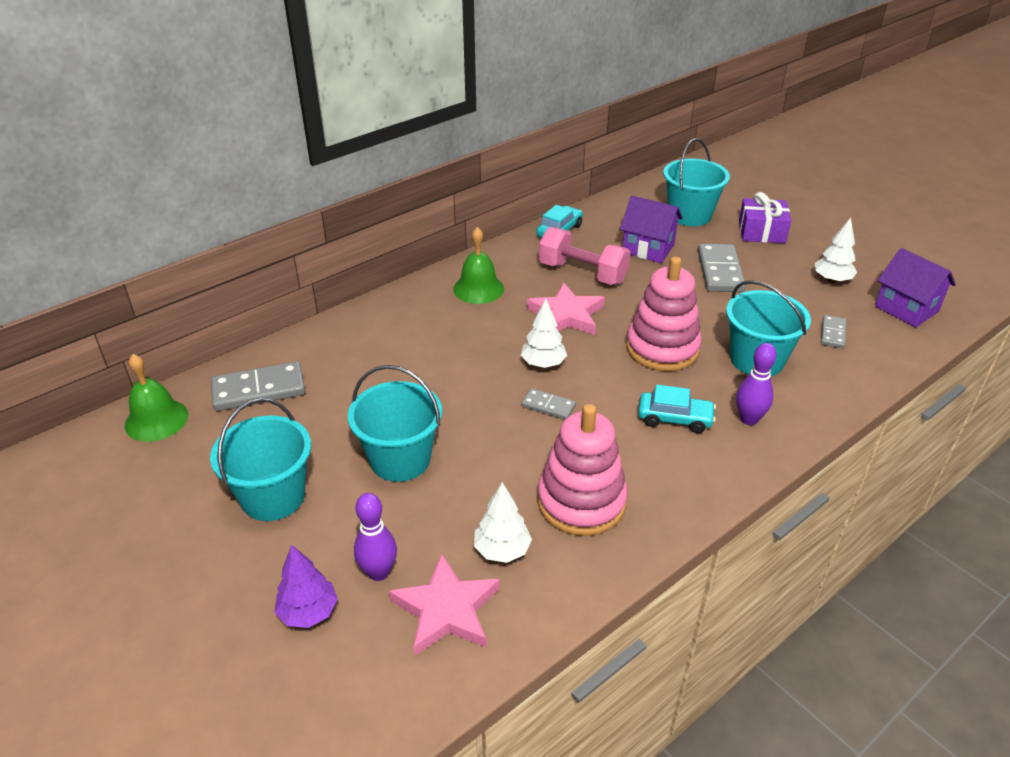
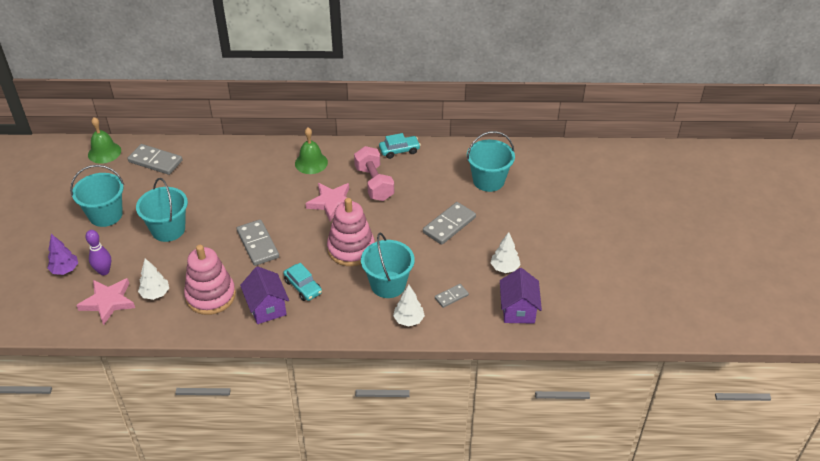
camera: 40 degrees right, 5 degrees up
white tree [521,299,567,368] -> white tree moved to [393,285,425,327]
grey domino [521,388,576,420] -> grey domino [237,219,279,266], size x1.81
purple house [620,196,683,263] -> purple house moved to [240,266,289,324]
purple bowling pin [736,343,777,425] -> none
purple gift [739,192,792,243] -> none

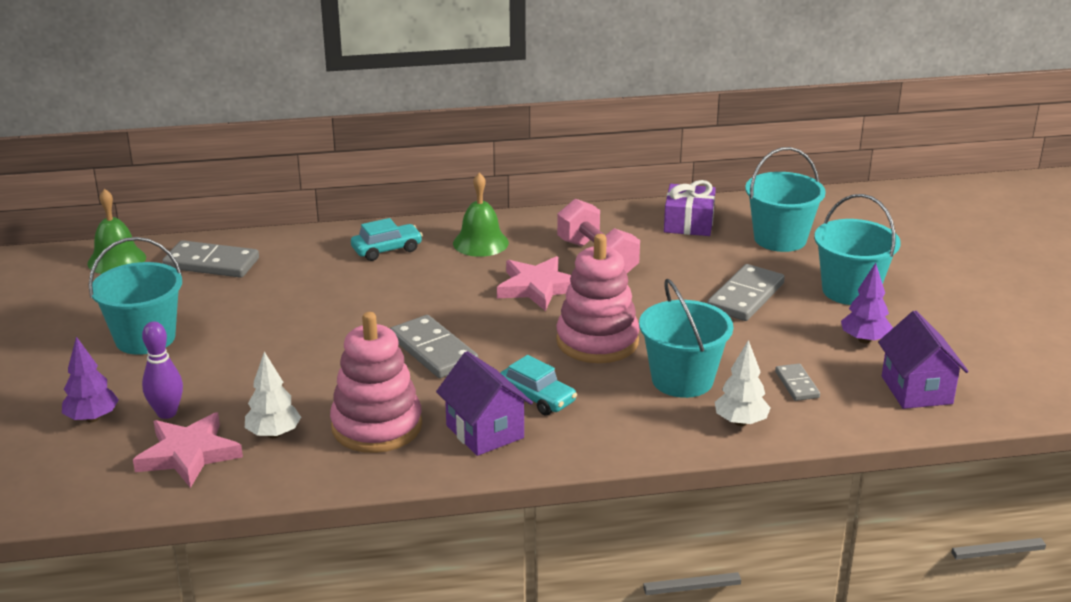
camera: 10 degrees left, 15 degrees down
turquoise bucket [136,178,188,242] -> turquoise bucket moved to [814,194,901,305]
turquoise car [379,133,421,159] -> turquoise car moved to [351,218,423,261]
grey domino [435,284,469,308] -> grey domino turned 60 degrees counterclockwise [775,364,820,401]
white tree [491,232,521,273] -> purple tree [841,263,893,344]
none -> purple gift [664,180,716,236]

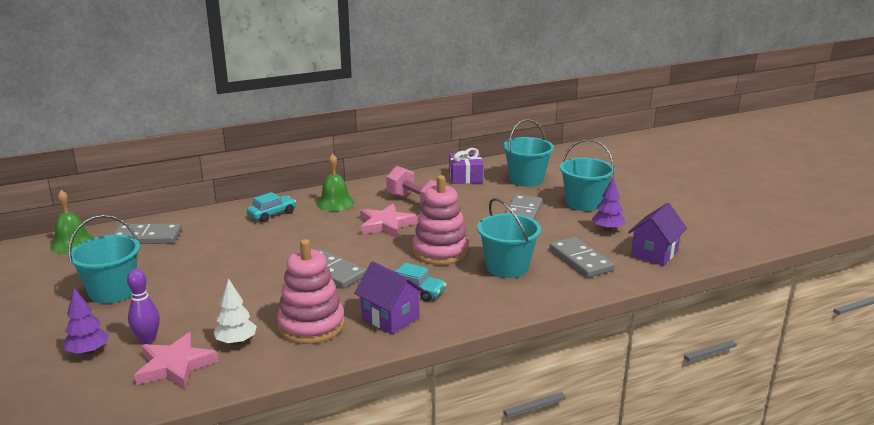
camera: 15 degrees left, 5 degrees down
white tree [715,340,770,426] -> none
grey domino [775,364,820,401] -> grey domino [550,237,614,278], size x1.81
purple house [878,310,969,409] -> purple house turned 60 degrees clockwise [628,203,687,266]

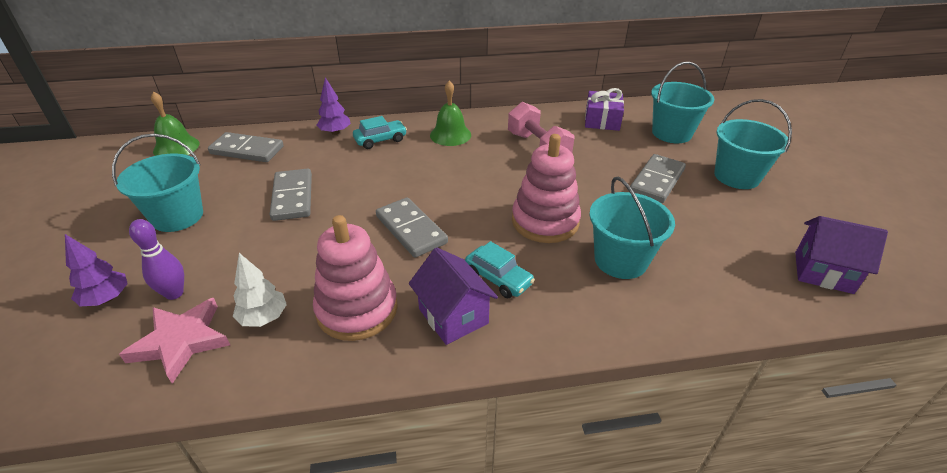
camera: 15 degrees right, 15 degrees up
pink star [360,204,417,238] -> none
grey domino [550,237,614,278] -> grey domino moved to [270,169,312,221]
purple tree [592,177,625,231] -> purple tree moved to [316,77,351,135]
purple house [628,203,687,266] -> purple house turned 60 degrees clockwise [795,216,888,294]

